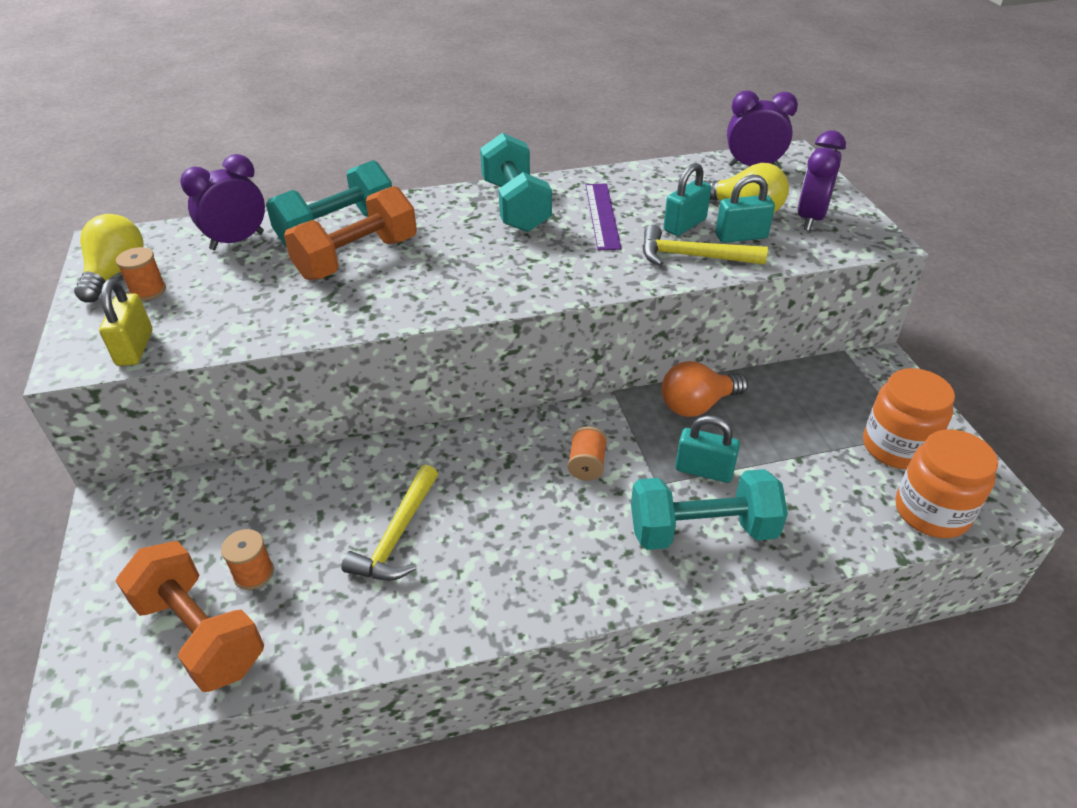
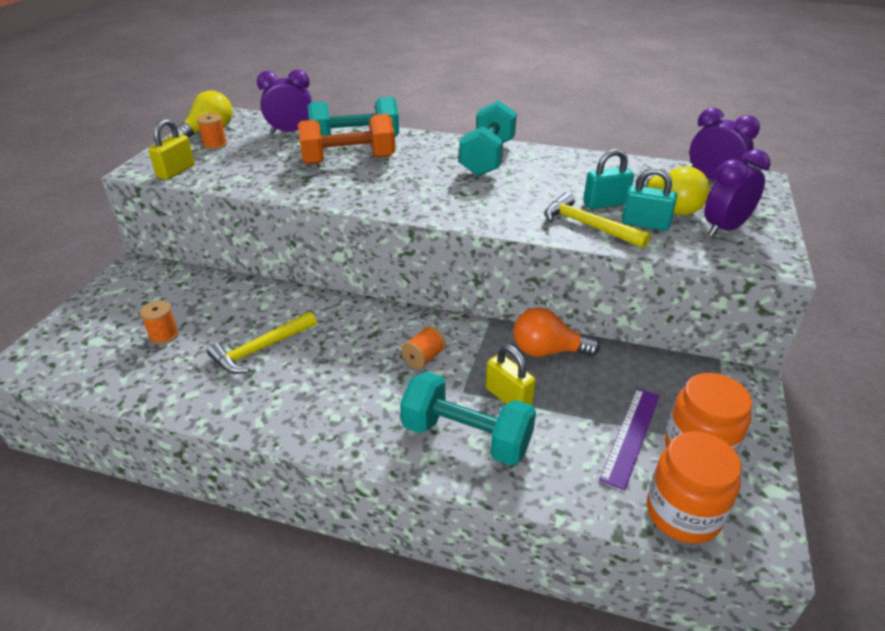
camera: 30 degrees right, 5 degrees down
orange dumbbell [116,541,264,692] -> none
purple ruler [586,183,622,250] -> purple ruler moved to [599,388,660,491]
turquoise padlock [675,415,740,483] -> yellow padlock [486,345,536,405]

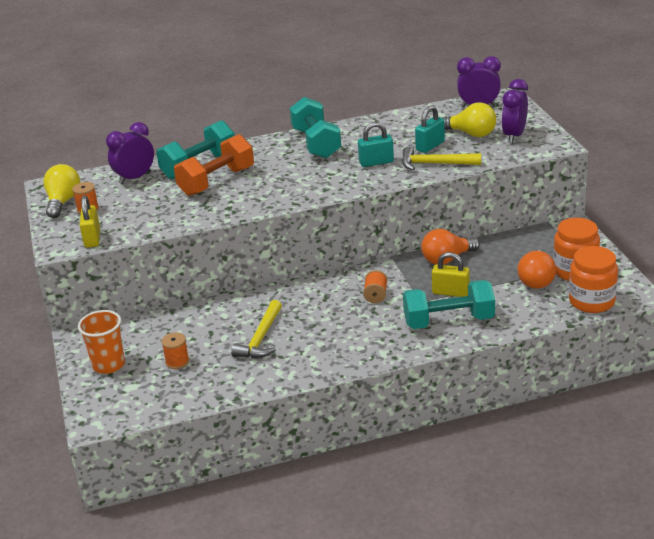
camera: 30 degrees left, 5 degrees down
purple ruler [599,388,660,491] -> orange light bulb [518,249,556,289]
turquoise padlock [622,167,677,231] -> turquoise padlock moved to [358,122,394,167]
none -> orange cup [78,310,125,374]

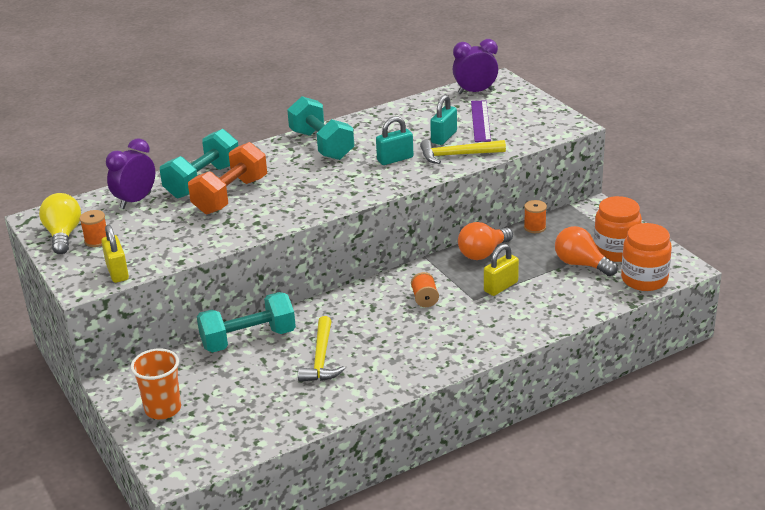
camera: 15 degrees left, 0 degrees up
orange spool [161,332,189,369] -> orange spool moved to [524,200,547,233]
turquoise dumbbell [403,280,495,329] -> turquoise dumbbell moved to [197,292,296,353]
yellow padlock [432,252,470,297] -> yellow padlock turned 45 degrees counterclockwise [484,244,519,296]
yellow light bulb [442,102,496,137] -> purple ruler [471,100,491,142]
purple clock [501,79,528,143] -> none
orange light bulb [518,249,556,289] -> orange light bulb turned 135 degrees clockwise [555,226,618,276]

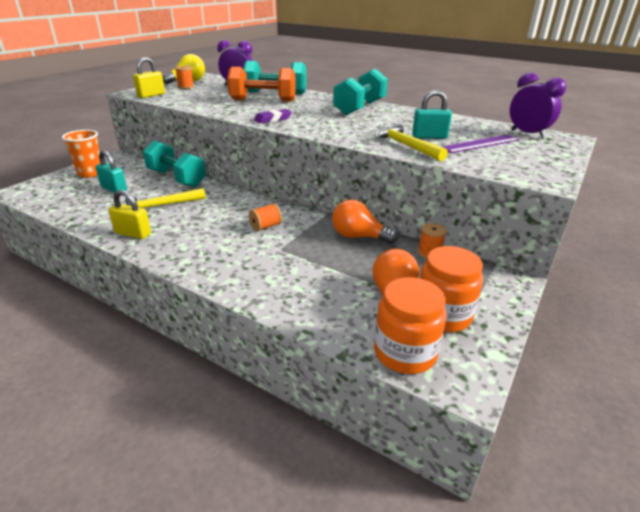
camera: 60 degrees right, 0 degrees up
turquoise padlock [376,116,413,165] -> turquoise padlock moved to [95,150,127,193]
yellow padlock [484,244,519,296] -> yellow padlock moved to [108,190,151,239]
none -> purple eraser [254,109,292,123]

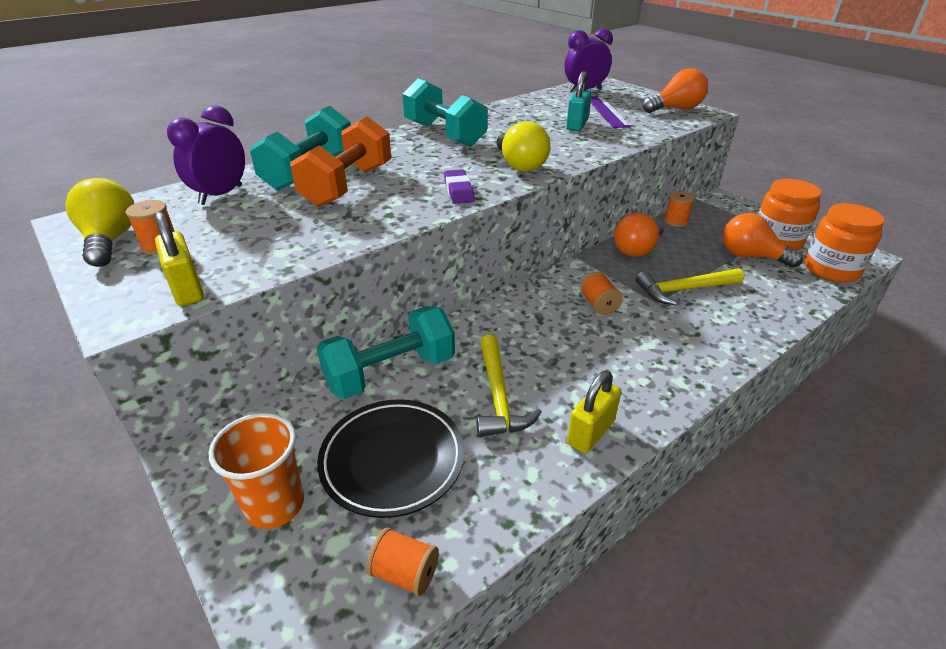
camera: 70 degrees left, 5 degrees up
turquoise padlock [95,150,127,193] -> black plate [317,399,465,518]
yellow hammer [374,124,448,161] -> yellow hammer moved to [635,268,744,305]
none -> orange spool [366,527,439,596]
none -> yellow light bulb [497,121,551,172]
none -> orange light bulb [643,68,708,113]

